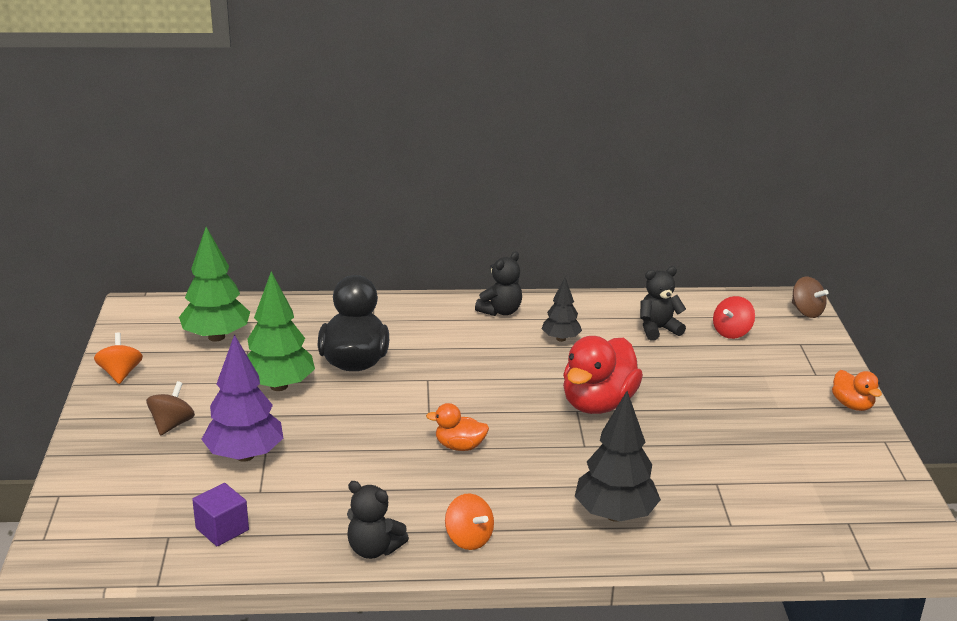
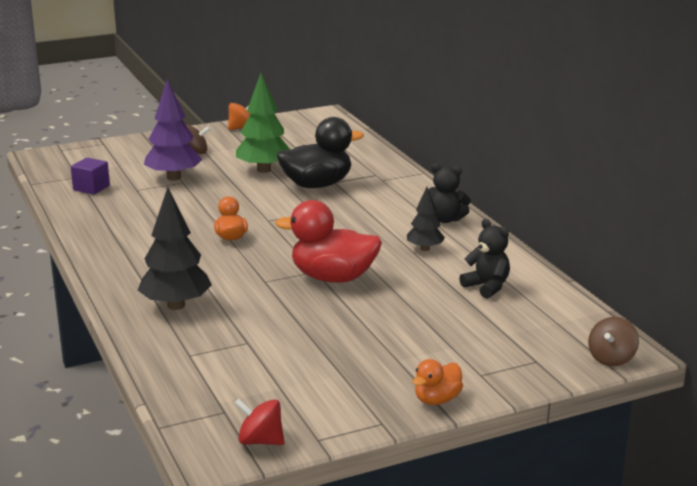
camera: 70 degrees right, 5 degrees down
green tree [179,227,250,342] -> none
black teddy bear [347,481,409,559] -> none
orange spinning top [445,494,494,550] -> none
red spinning top [713,296,755,339] -> red spinning top moved to [234,398,284,445]

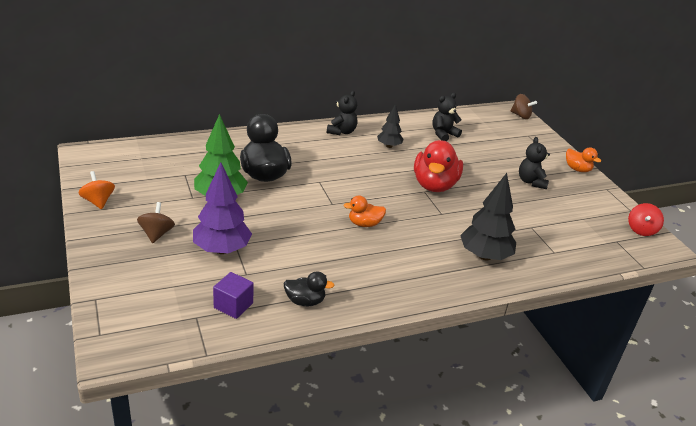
camera: 90 degrees left, 10 degrees up
none -> black duck [284,271,335,306]
none -> black teddy bear [519,137,550,189]

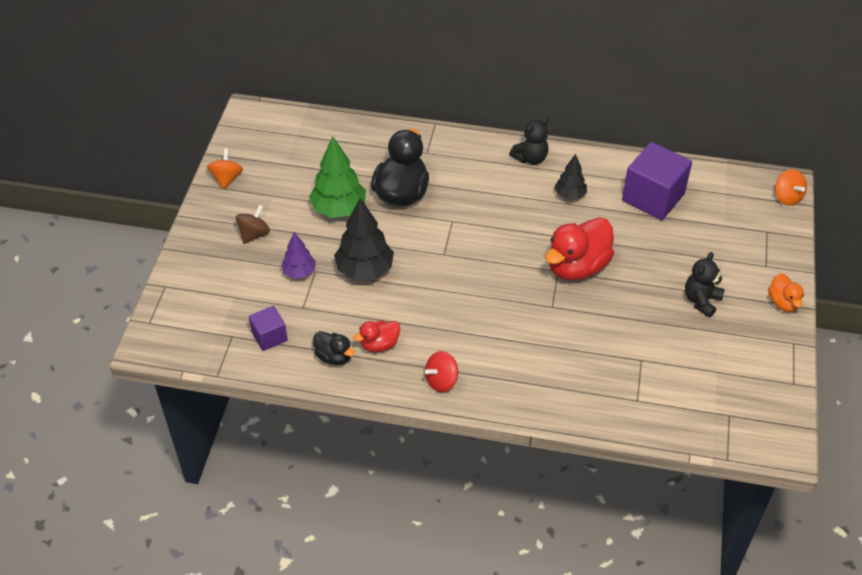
camera: 35 degrees right, 15 degrees up
purple tree [193,162,252,254] -> purple tree [281,232,316,279], size x0.58
orange duck [343,196,386,227] -> none
black teddy bear [433,93,462,141] -> purple cube [622,142,692,220]
black tree [460,173,516,261] -> black tree moved to [334,198,394,280]
brown spinning top [510,94,537,119] -> orange spinning top [775,169,807,206]
red spinning top [628,203,664,236] -> red spinning top moved to [425,351,458,392]
none -> red duck [353,321,400,352]

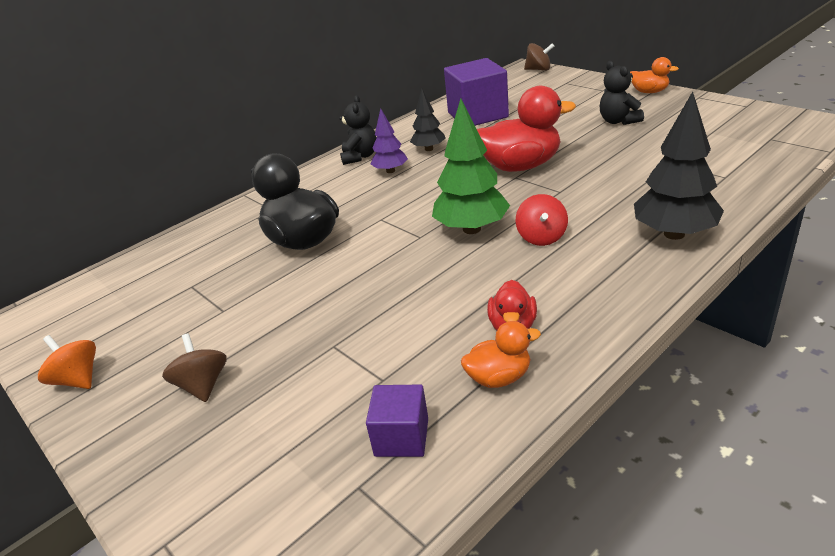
camera: 50 degrees left, 15 degrees down
purple tree [281,232,316,279] -> purple tree moved to [371,108,408,173]
green tree [309,136,366,218] -> green tree moved to [432,99,510,234]
black duck [313,331,355,365] -> orange duck [461,321,541,388]
black tree [334,198,394,280] -> black tree moved to [634,91,724,240]
red spinning top [425,351,458,392] -> red spinning top moved to [516,194,568,246]
red duck [545,217,614,281] -> red duck turned 90 degrees counterclockwise [477,86,576,172]
orange spinning top [775,169,807,206] -> brown spinning top [524,43,554,71]

